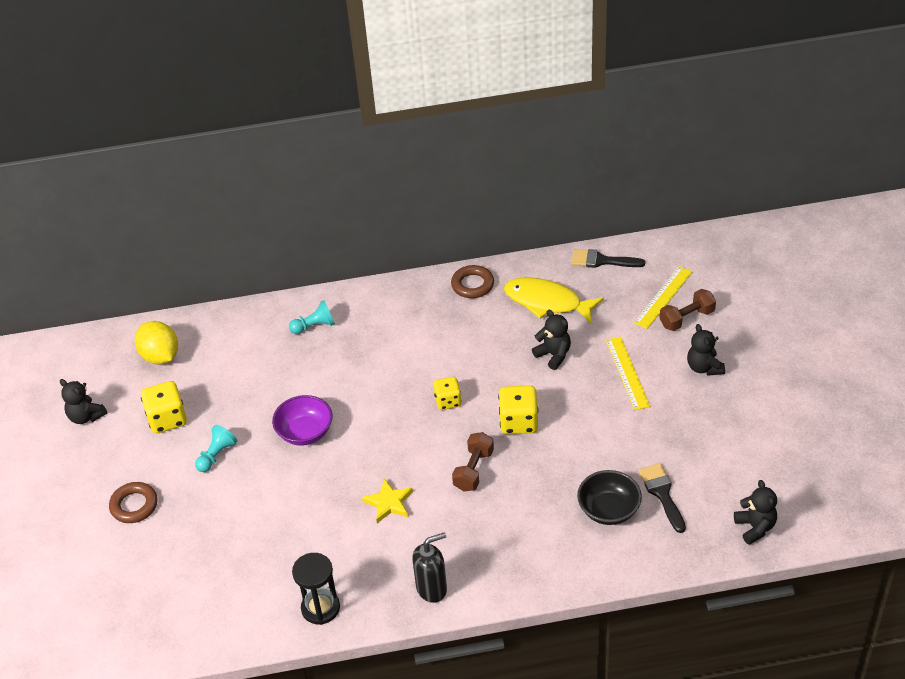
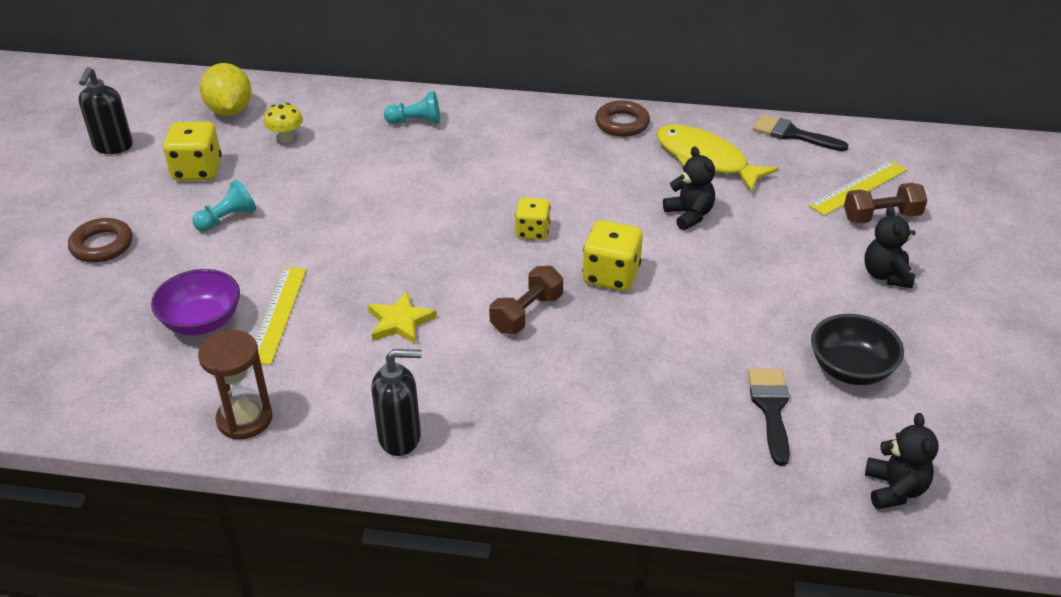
camera: 15 degrees right, 5 degrees down
black teddy bear [60,379,107,424] -> black soap dispenser [79,67,133,154]
purple bowl [272,395,332,446] -> purple bowl moved to [151,269,240,335]
black hourglass [292,553,340,625] -> brown hourglass [198,330,272,440]
black bowl [577,470,642,525] -> black bowl moved to [811,314,904,385]
yellow ruler [606,337,650,410] -> yellow ruler moved to [256,267,307,365]
none -> yellow mushroom [264,103,303,143]

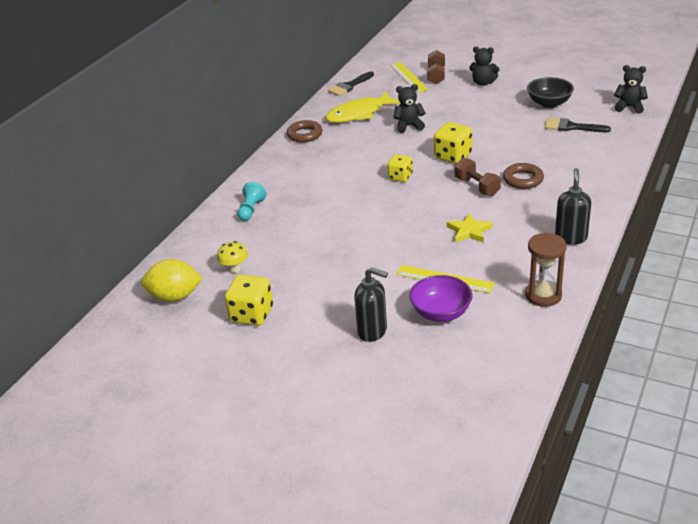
camera: 70 degrees left, 5 degrees down
brown ring [68,218,133,263] -> brown ring moved to [503,163,544,189]
black soap dispenser [79,67,133,154] -> black soap dispenser moved to [354,267,388,342]
turquoise pawn [193,180,256,231] -> none

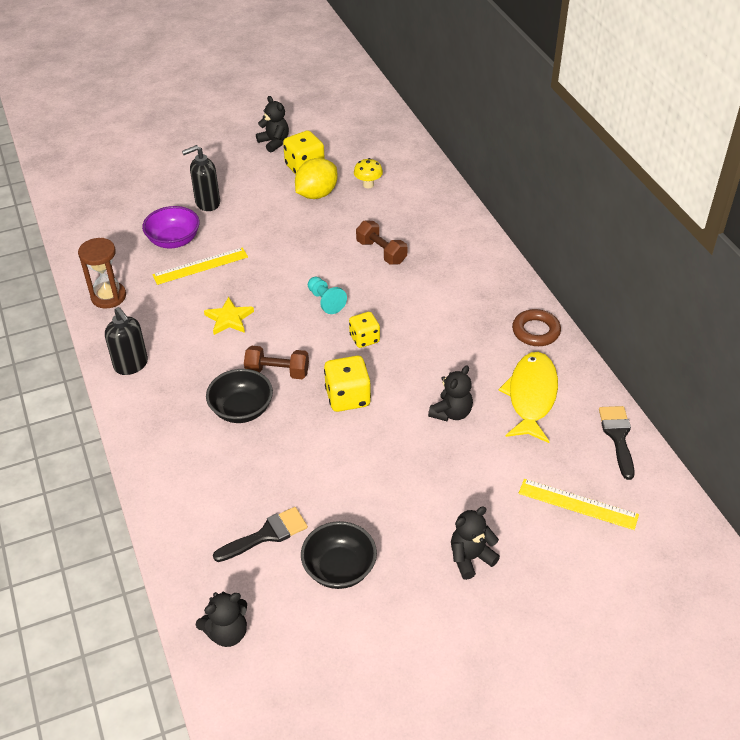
camera: 130 degrees right, 10 degrees up
yellow lemon [141,259,203,302] -> yellow lemon moved to [295,158,338,199]
turquoise pawn [237,182,267,221] -> turquoise pawn moved to [308,277,347,314]
brown dumbbell [427,50,445,84] -> brown dumbbell moved to [356,221,407,265]
brown ring [503,163,544,189] -> black bowl [206,369,273,423]
none -> black teddy bear [256,96,289,152]

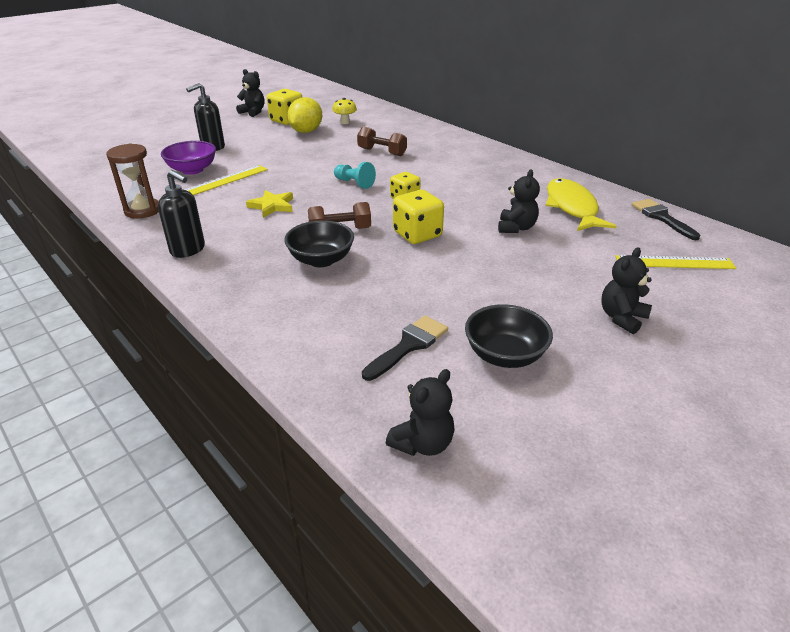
camera: 20 degrees left, 10 degrees down
brown ring [512,309,561,346] -> none

